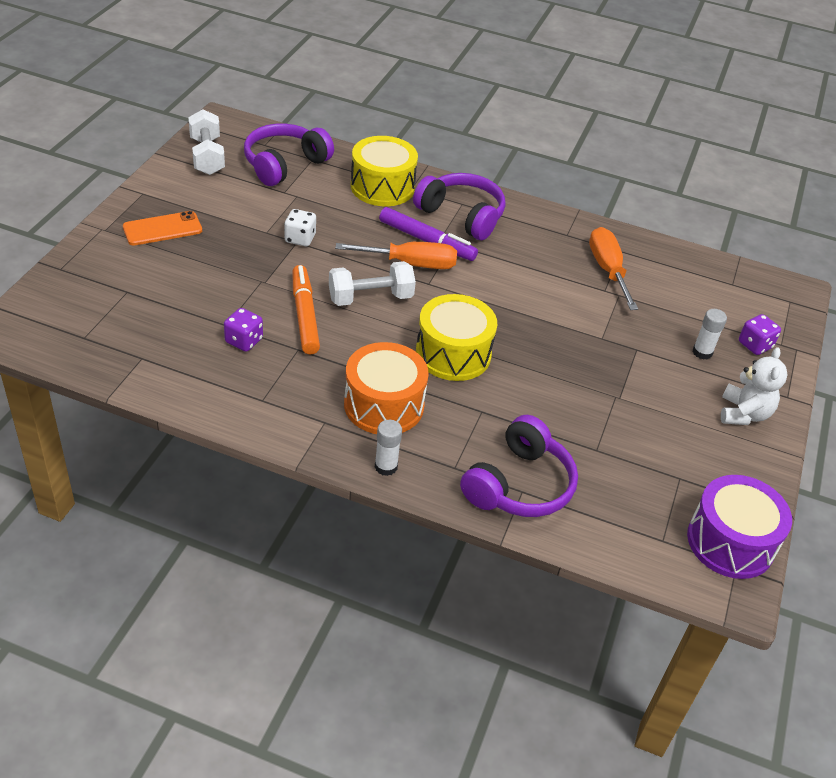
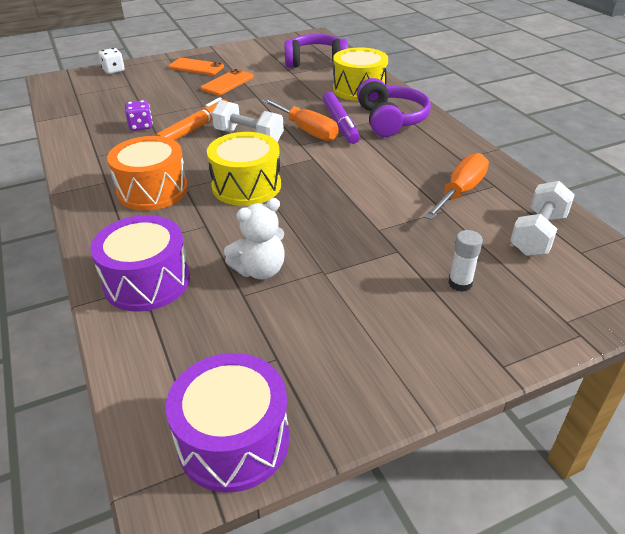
camera: 50 degrees right, 5 degrees down
white dumbbell [188,109,225,175] -> white dumbbell moved to [510,181,575,256]
white dice [284,209,316,246] -> white dice moved to [98,48,125,74]
white glue stick [375,420,402,476] -> none
purple headphones [460,415,578,517] -> purple drum [90,215,190,312]
white teddy bear [721,347,788,425] -> white teddy bear moved to [224,198,285,280]
purple dice [739,314,781,355] -> none
none -> orange phone [200,69,253,95]

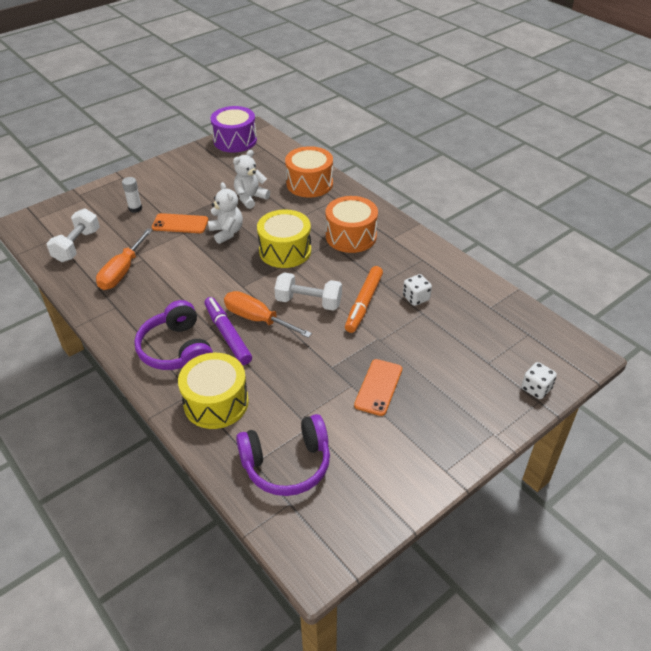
camera: 165 degrees right, 5 degrees up
purple drum [90,215,190,312] -> orange drum [285,146,333,198]
purple dice [125,100,153,131] -> white dice [403,274,432,306]
orange phone [169,58,224,75] -> orange phone moved to [152,213,208,233]
none -> white teddy bear [208,182,243,244]

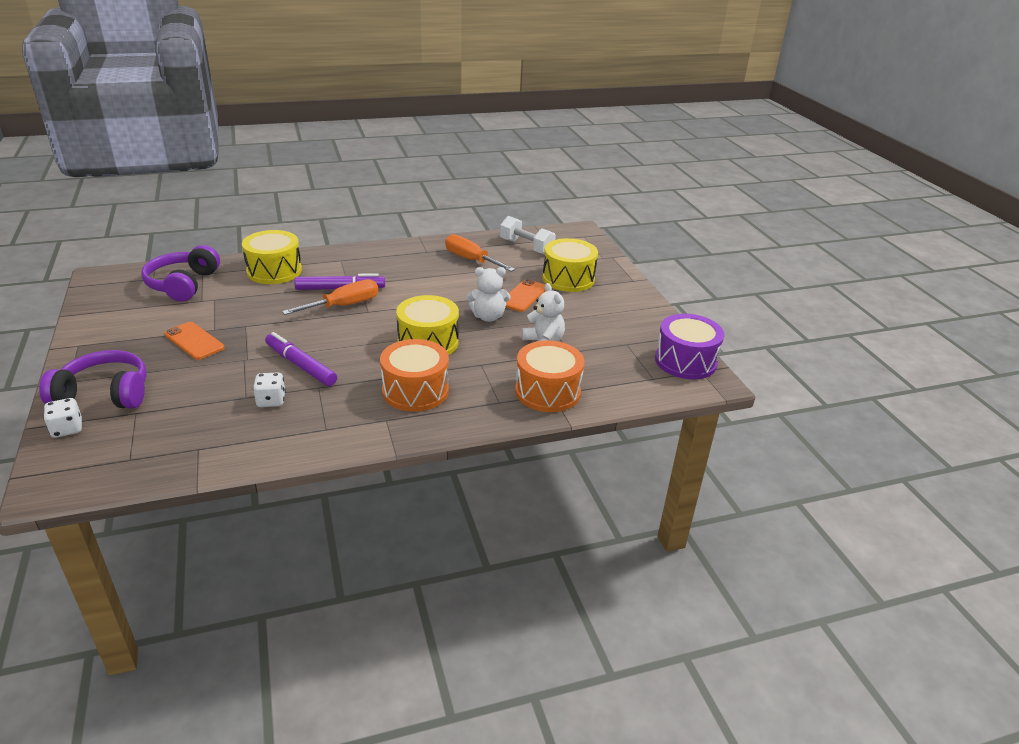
camera: 110 degrees right, 10 degrees down
white glue stick [122,177,142,213] -> yellow drum [543,238,598,292]
purple headphones [134,300,213,370] -> purple headphones moved to [39,350,147,409]
white dumbbell [274,272,342,311] -> none
orange marker [345,266,383,333] -> purple marker [265,332,337,386]

